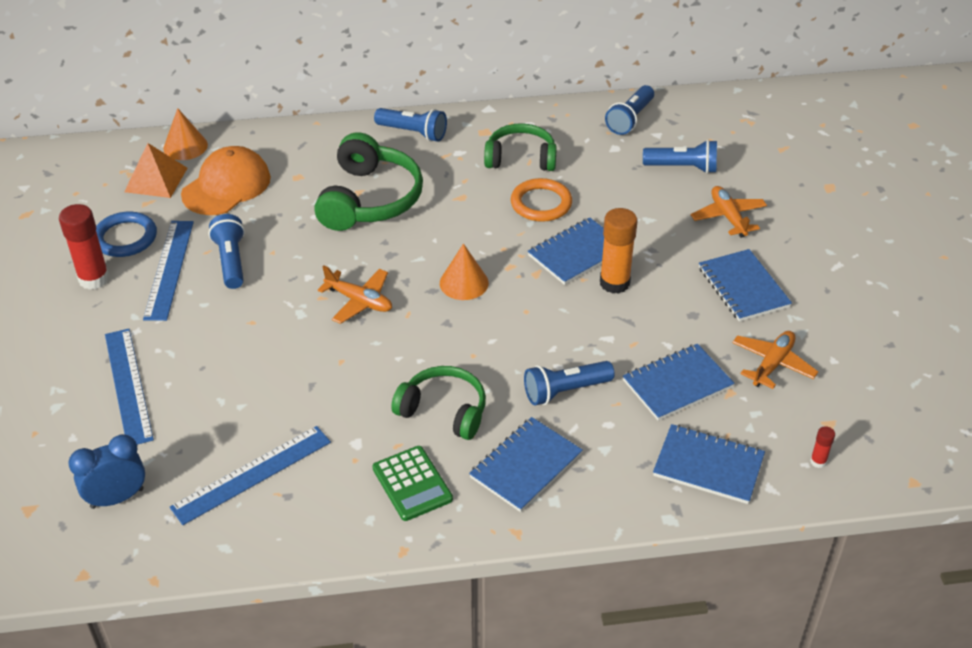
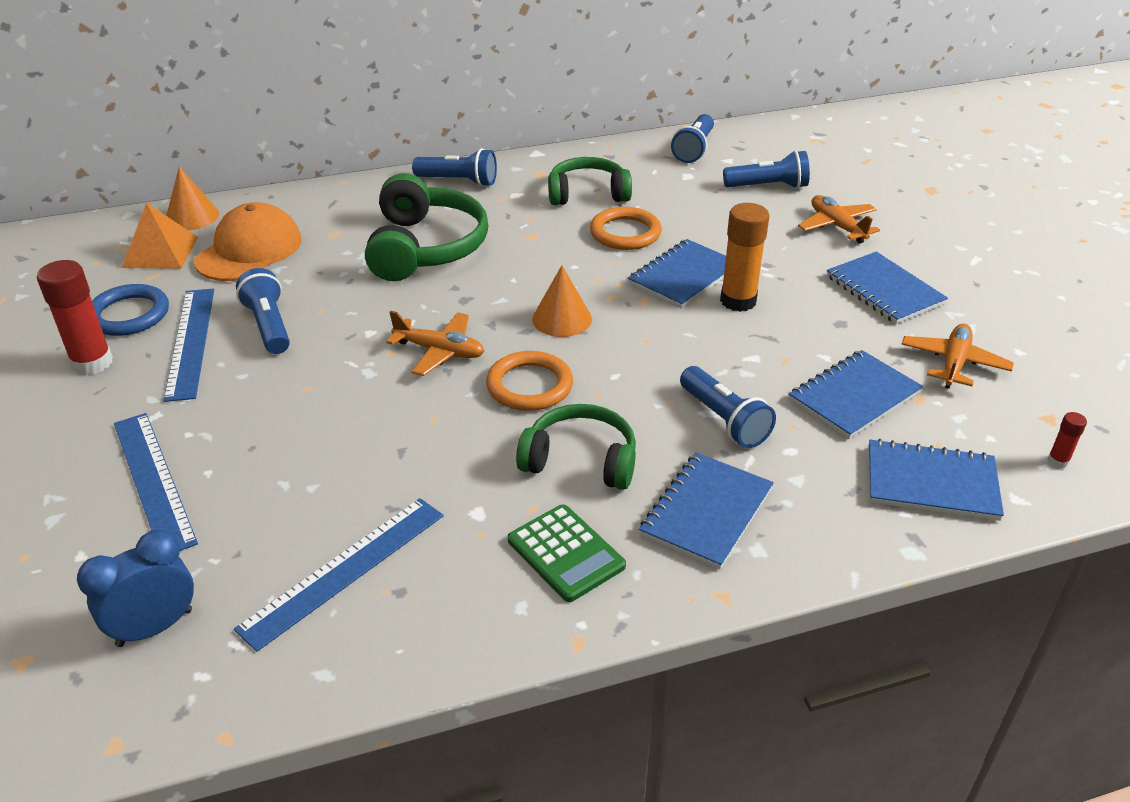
camera: 10 degrees left, 5 degrees down
blue flashlight [524,361,615,405] -> blue flashlight turned 90 degrees counterclockwise [680,366,776,448]
none -> orange ring [486,351,573,411]

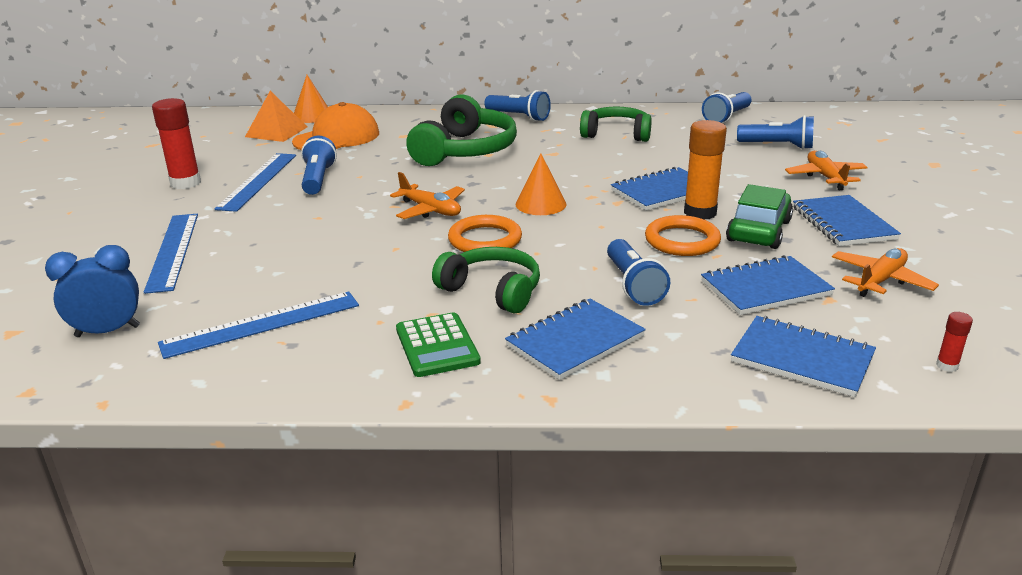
camera: 20 degrees right, 10 degrees down
blue ring [92,284,169,336] -> none
orange ring [590,207,662,250] -> orange ring moved to [645,215,721,256]
none -> green car [726,184,793,249]

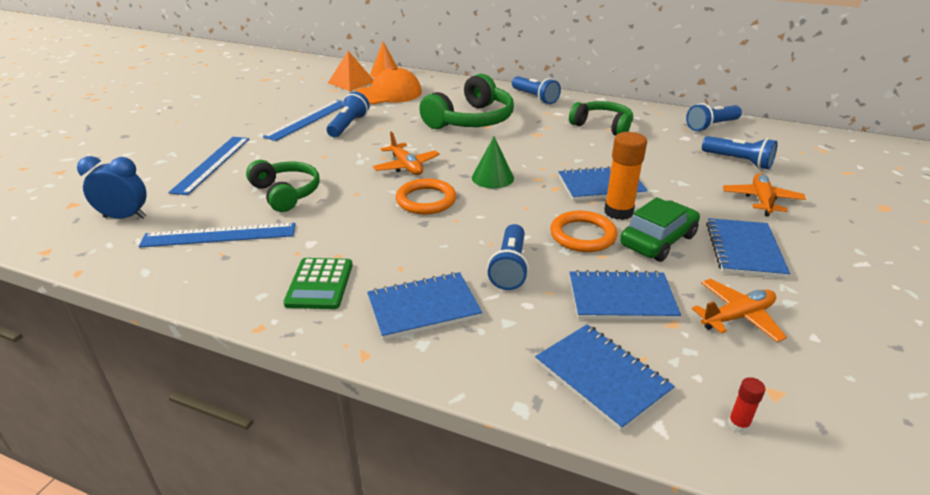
camera: 20 degrees right, 5 degrees up
red glue stick [152,98,201,189] -> none
green headphones [432,247,540,313] -> green headphones moved to [246,160,320,212]
orange cone [515,154,567,215] -> green cone [472,137,514,188]

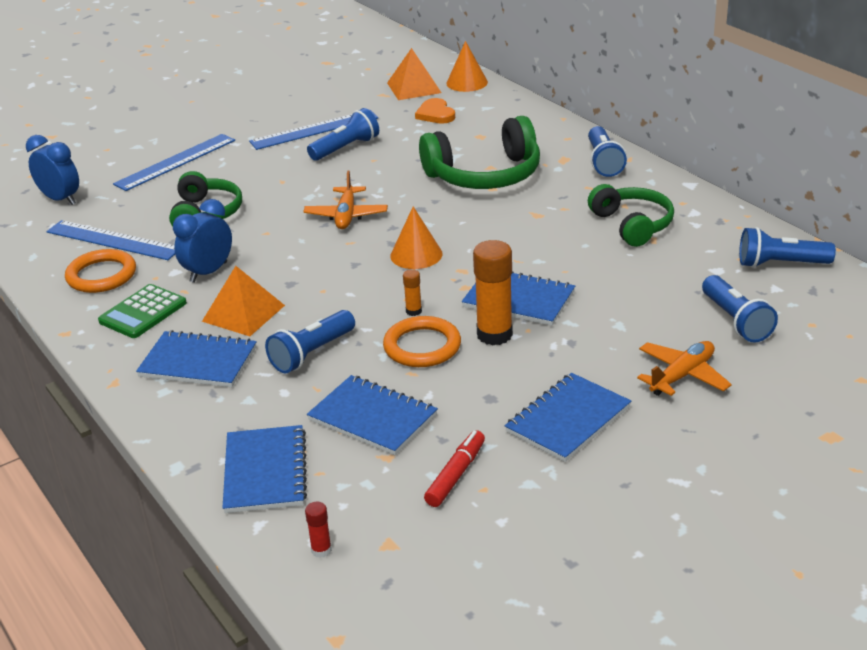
camera: 35 degrees right, 0 degrees up
orange cap [354,67,422,104] -> orange heart [415,98,455,124]
orange ring [396,178,456,214] -> orange ring moved to [65,249,136,293]
green cone [472,137,514,188] -> orange cone [390,207,443,269]
green car [620,197,700,262] -> none
orange plane [692,279,787,342] -> red marker [424,430,485,507]
none -> blue clock [173,199,232,283]
none -> orange pyramid [202,266,285,336]
none -> orange glue stick [403,269,422,316]

